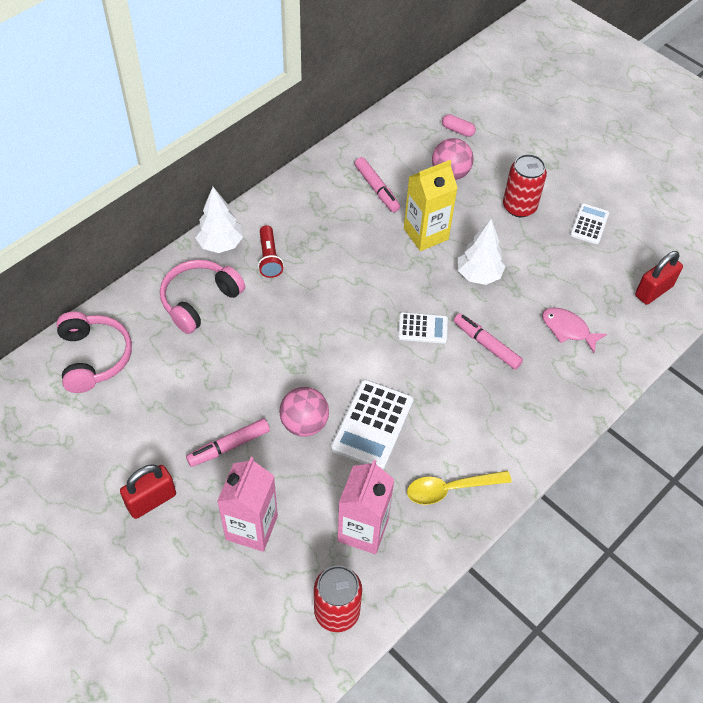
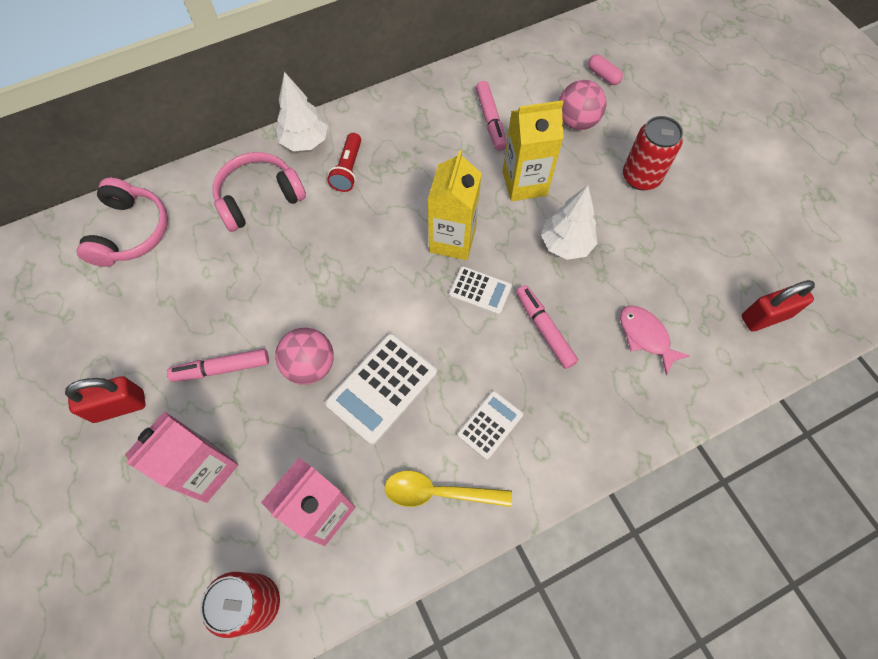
camera: 20 degrees right, 10 degrees up
white calculator [570,203,609,244] -> white calculator moved to [457,391,523,460]
none -> yellow carton [427,150,482,260]

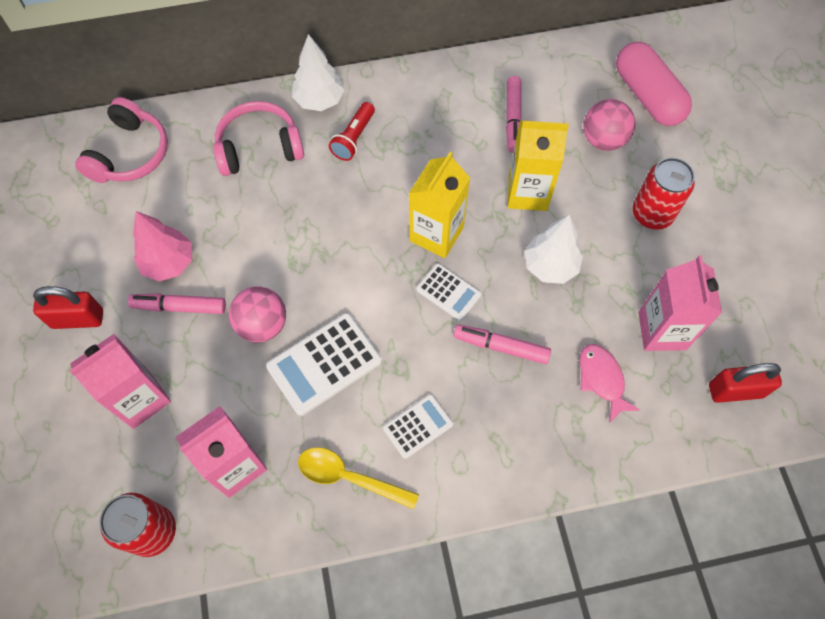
camera: 15 degrees right, 0 degrees up
pink marker [516,285,578,369] -> pink marker turned 60 degrees counterclockwise [453,324,551,364]
pink capsule [588,55,623,85] -> pink capsule [616,42,692,126], size x2.28
none -> pink tree [133,211,192,282]
none -> pink carton [638,256,722,351]

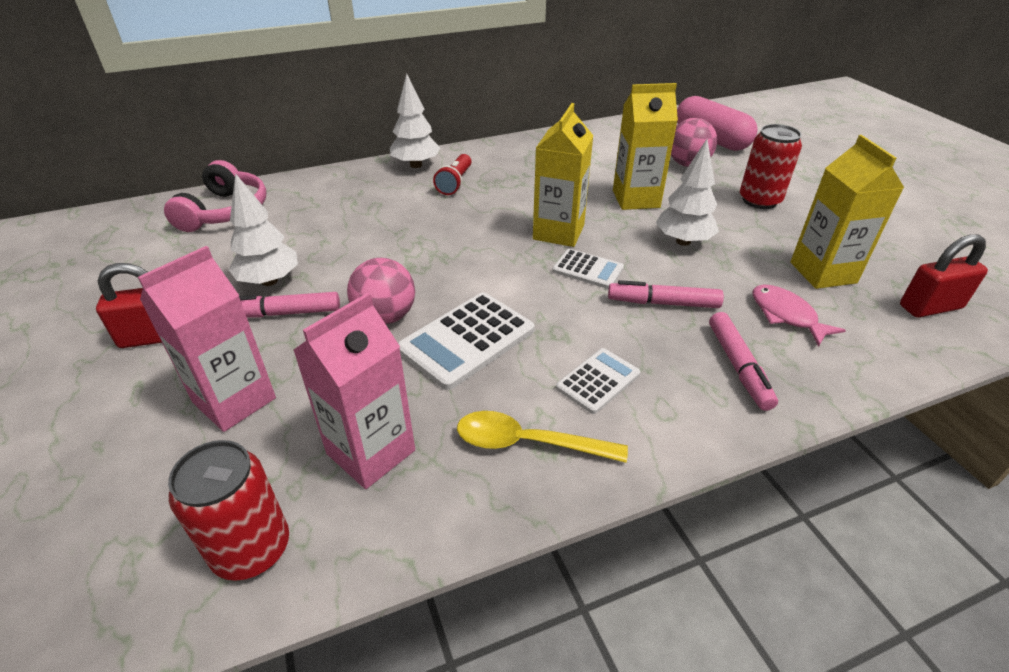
camera: 10 degrees left, 25 degrees down
pink tree [133,211,192,282] -> white tree [229,173,298,286]
pink headphones [213,101,304,176] -> none
pink marker [506,76,522,153] -> pink marker moved to [709,312,778,411]
pink carton [638,256,722,351] -> yellow carton [790,135,904,289]

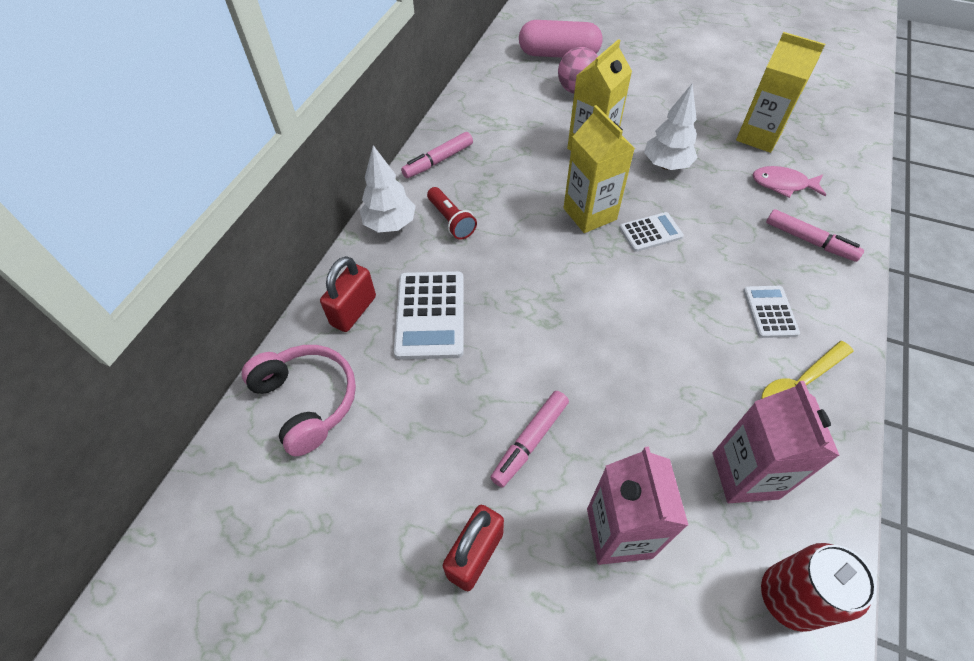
camera: 45 degrees left, 15 degrees up
white tree [229,173,298,286] -> none
pink ball [347,258,415,324] -> none
white calculator [398,292,535,390] -> white calculator moved to [394,271,464,360]
pink marker [608,280,724,308] -> pink marker moved to [401,132,473,178]
red can [740,124,802,209] -> none
red padlock [900,234,988,318] -> red padlock moved to [320,256,376,332]

